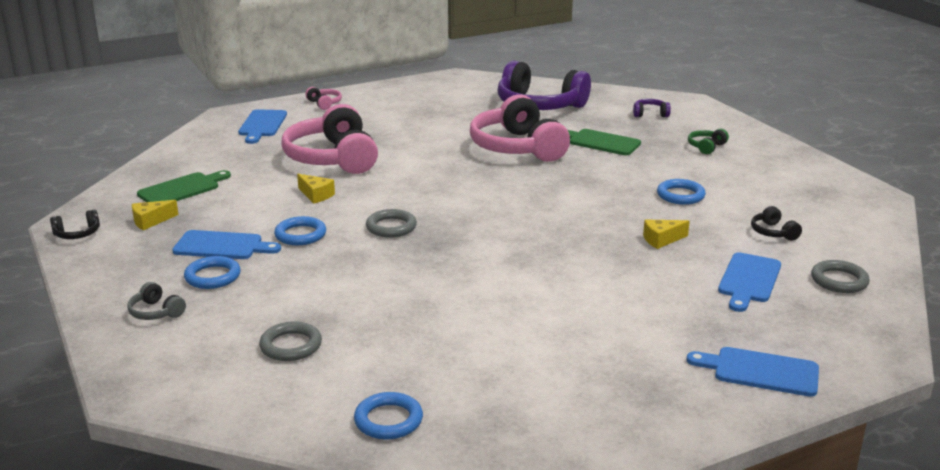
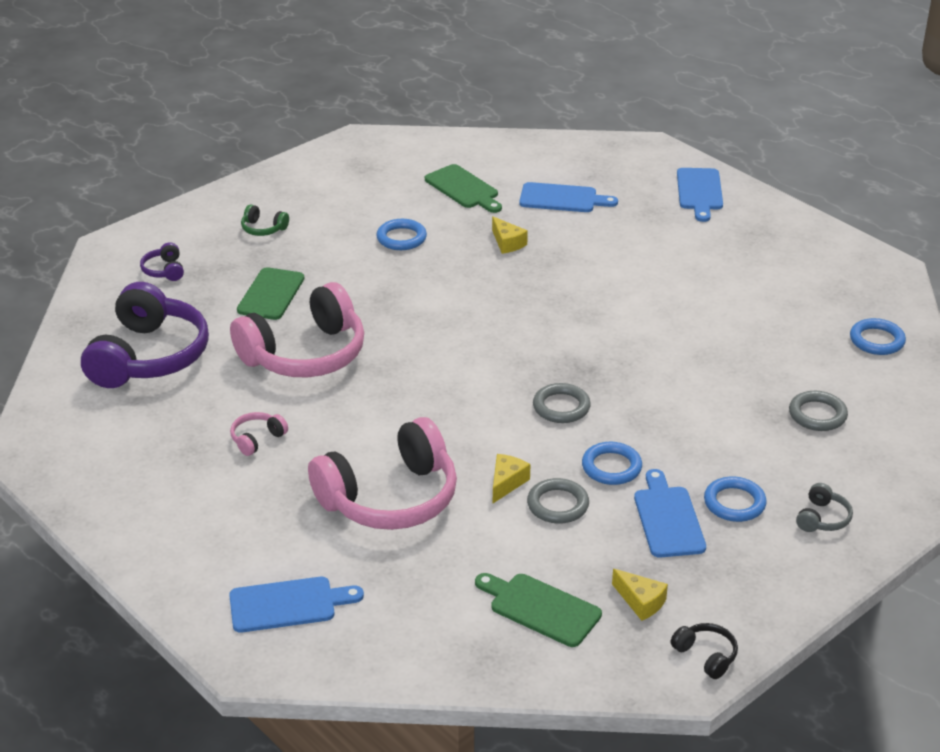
camera: 105 degrees left, 10 degrees up
pink headphones [305,87,342,110] -> pink headphones moved to [230,412,288,456]
black headphones [751,206,802,241] -> green cutting board [425,164,502,213]
grey ring [811,260,870,293] -> grey ring moved to [527,478,589,524]

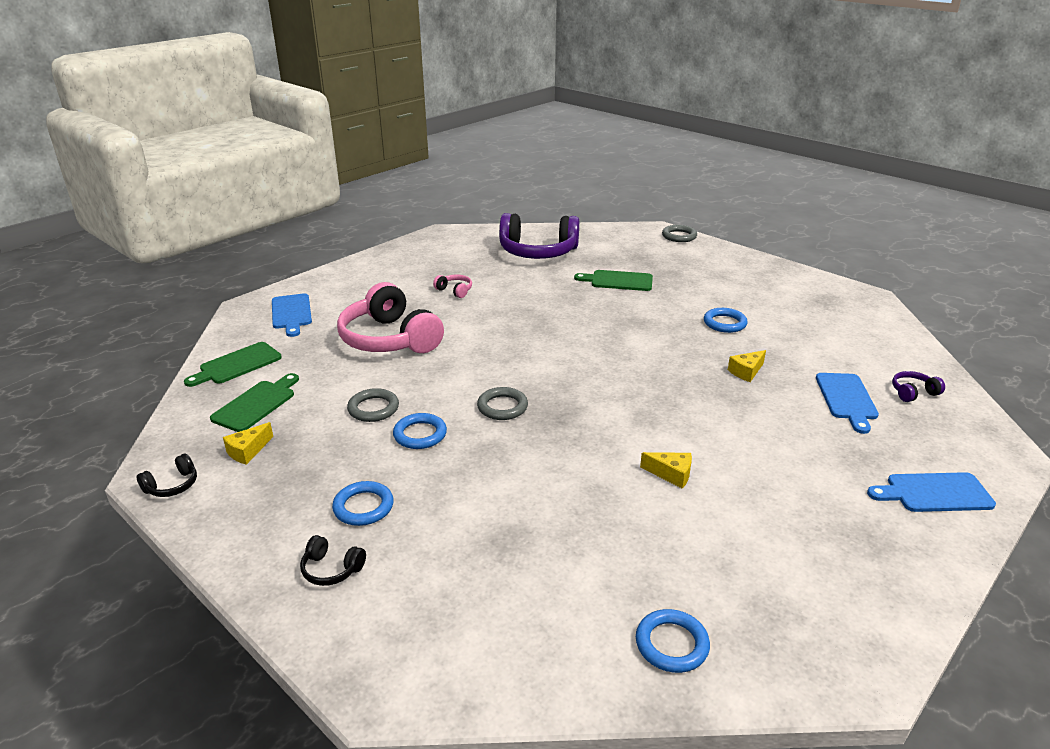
camera: 85 degrees right, 5 degrees down
purple headphones [140,242,184,281] -> purple headphones moved to [892,371,945,402]
pink headphones [230,282,364,377] -> none
green headphones [241,204,289,236] -> none
green cutting board [425,164,502,213] -> green cutting board moved to [184,342,282,387]
yellow cheese [493,454,530,503] -> yellow cheese moved to [640,452,692,488]
blue cutting board [634,469,706,558] -> none
grey ring [789,391,848,431] -> grey ring moved to [662,225,697,242]
grey headphones [796,483,853,532] -> black headphones [300,535,366,586]

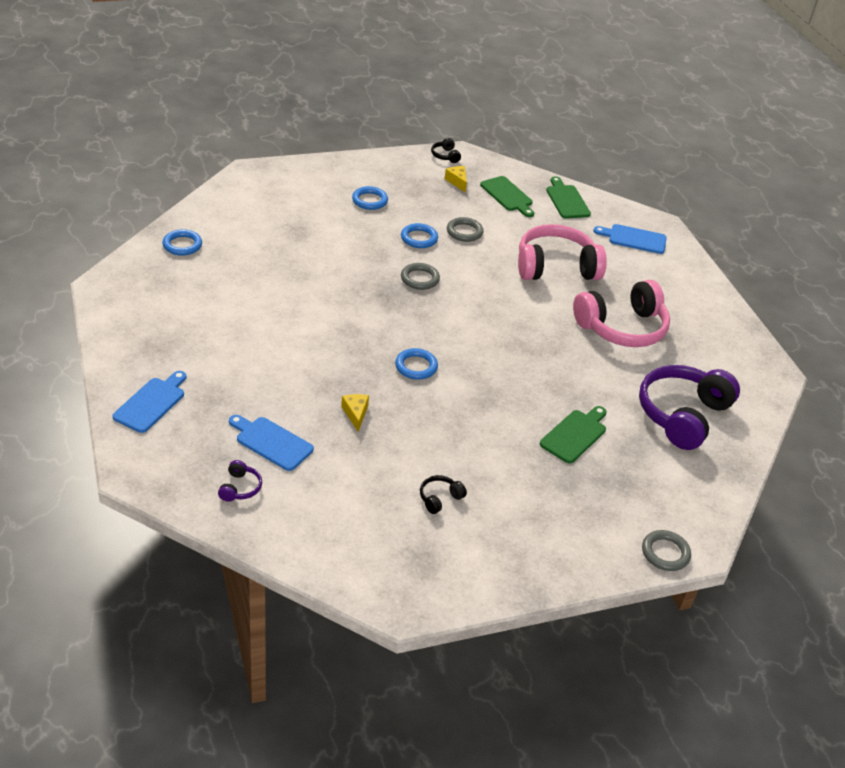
camera: 115 degrees right, 10 degrees up
black headphones [300,535,366,586] -> black headphones moved to [420,475,467,514]
pink headphones [433,275,472,298] -> pink headphones [573,280,670,347], size x2.48
yellow cheese [640,452,692,488] -> none
blue ring [704,308,748,333] -> blue ring moved to [395,348,438,380]

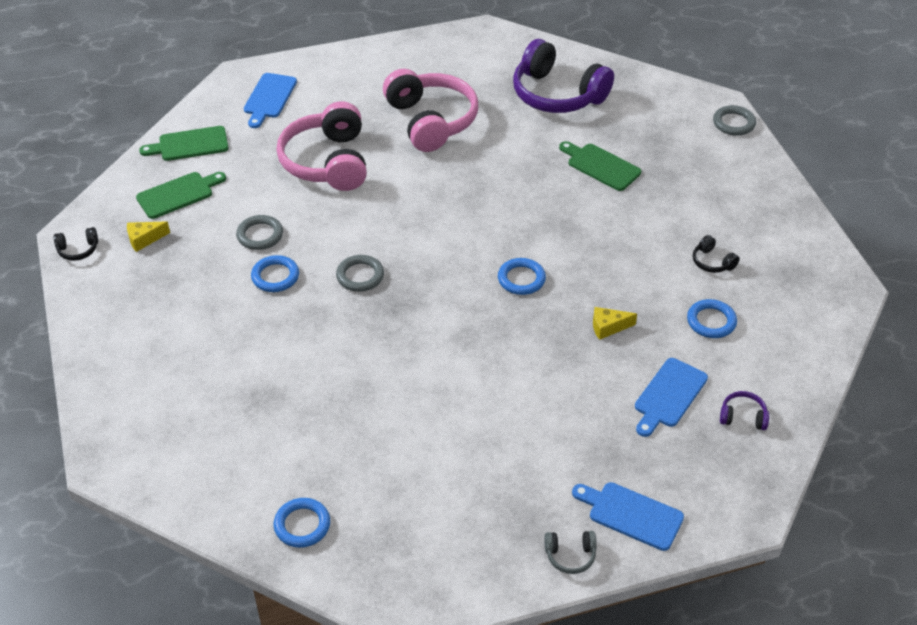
camera: 85 degrees left, 5 degrees up
blue ring [352,186,388,210] -> blue ring moved to [687,299,737,338]
none -> grey headphones [544,531,597,574]

